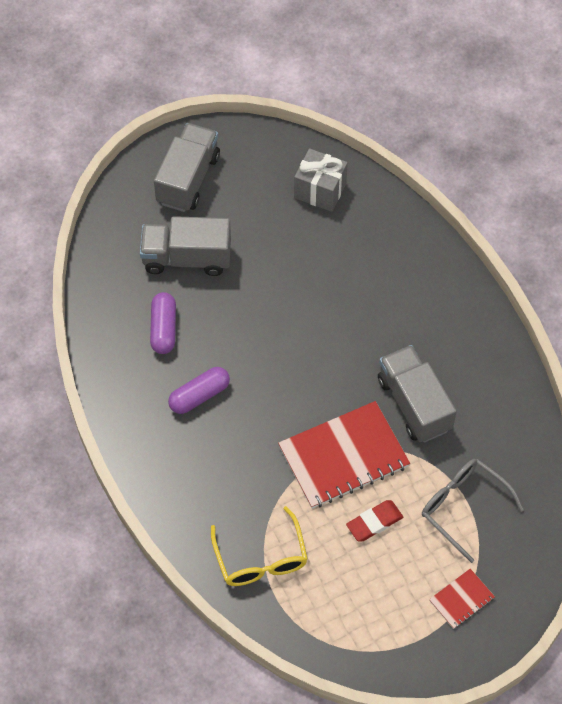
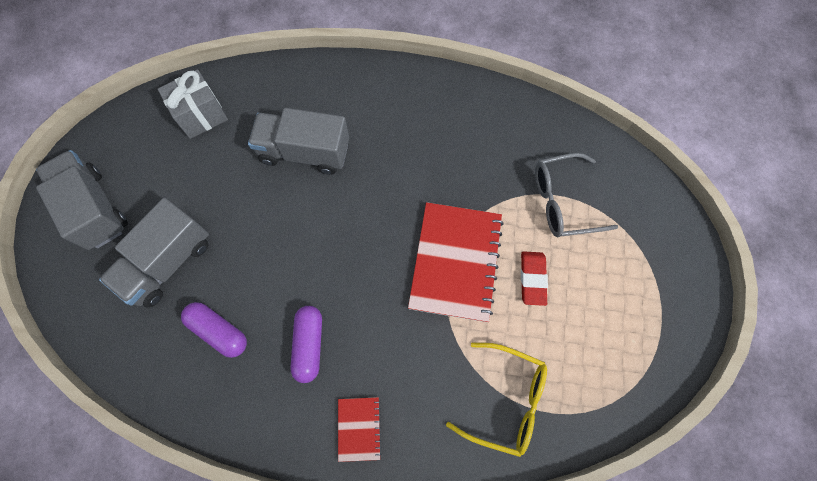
camera: 55 degrees left, 10 degrees up
grey truck [378,345,457,443] -> grey truck moved to [248,108,349,175]
red notebook [429,569,495,629] -> red notebook moved to [338,397,382,462]

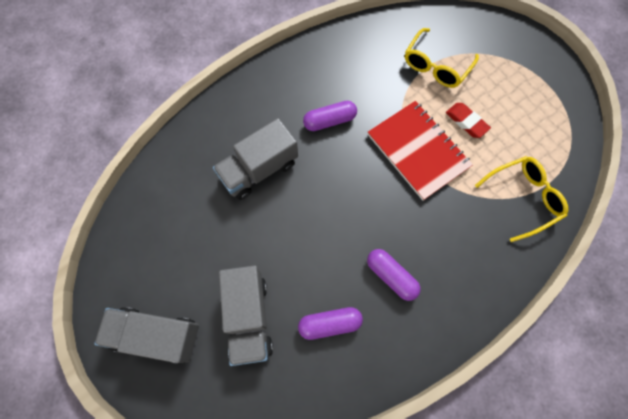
camera: 45 degrees left, 0 degrees up
grey gift [158,70,228,139] -> none
red notebook [338,397,382,462] -> none
grey glasses [535,153,618,237] -> yellow glasses [405,28,479,88]
none -> purple capsule [303,101,357,131]

